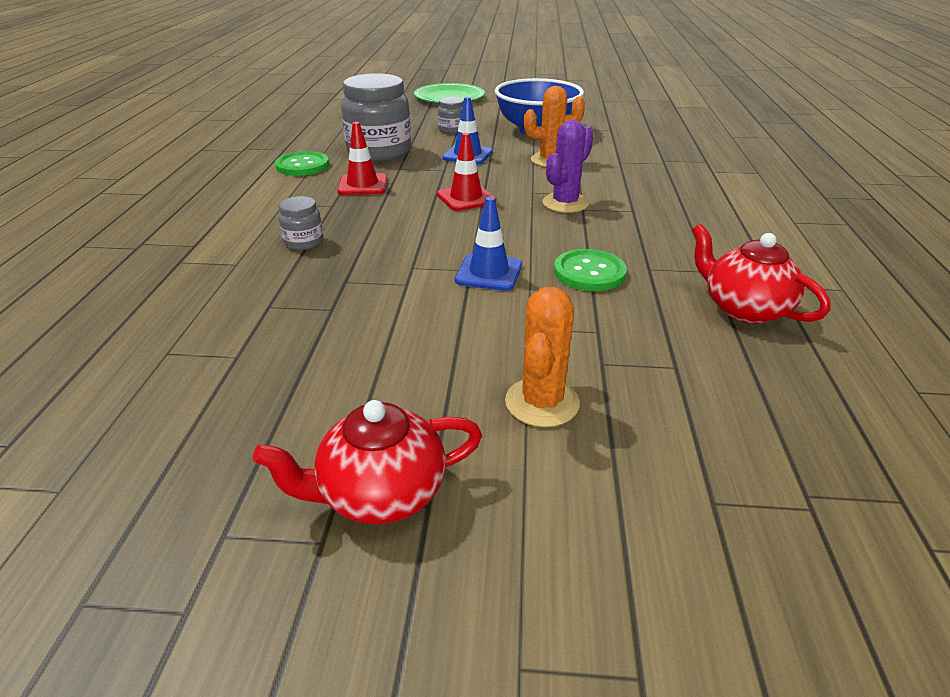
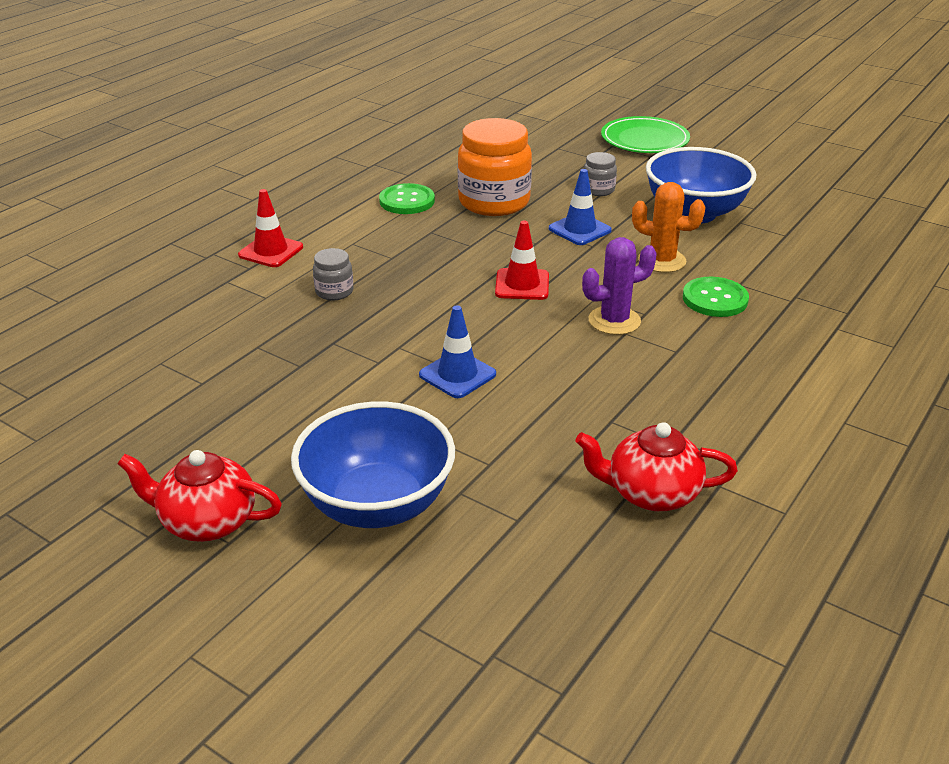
camera: 30 degrees right, 0 degrees up
red traffic cone [337,122,387,195] -> red traffic cone moved to [238,189,303,267]
grey jar [341,73,411,162] -> orange jar [458,118,532,216]
orange cactus [505,287,580,427] -> blue bowl [291,402,455,528]
green button [554,249,627,291] -> green button moved to [683,277,749,317]
red teapot [692,224,831,324] -> red teapot turned 75 degrees counterclockwise [575,422,738,511]

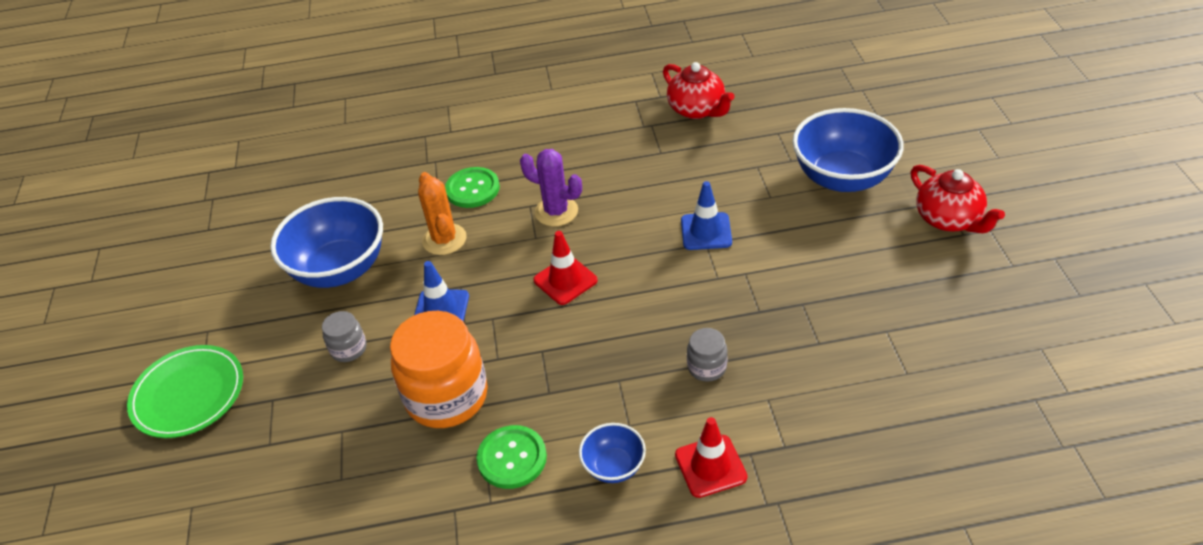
camera: 130 degrees left, 10 degrees up
none -> blue bowl [579,423,646,483]

